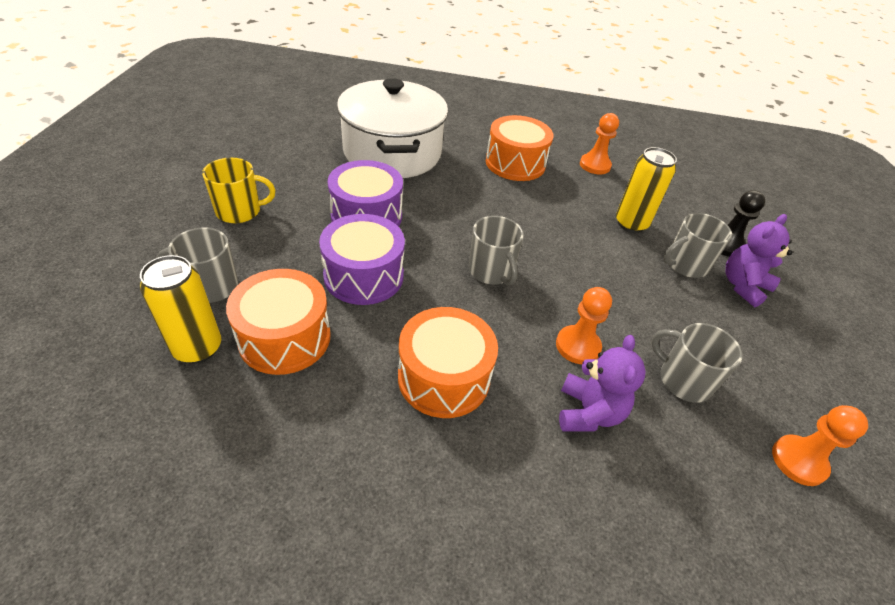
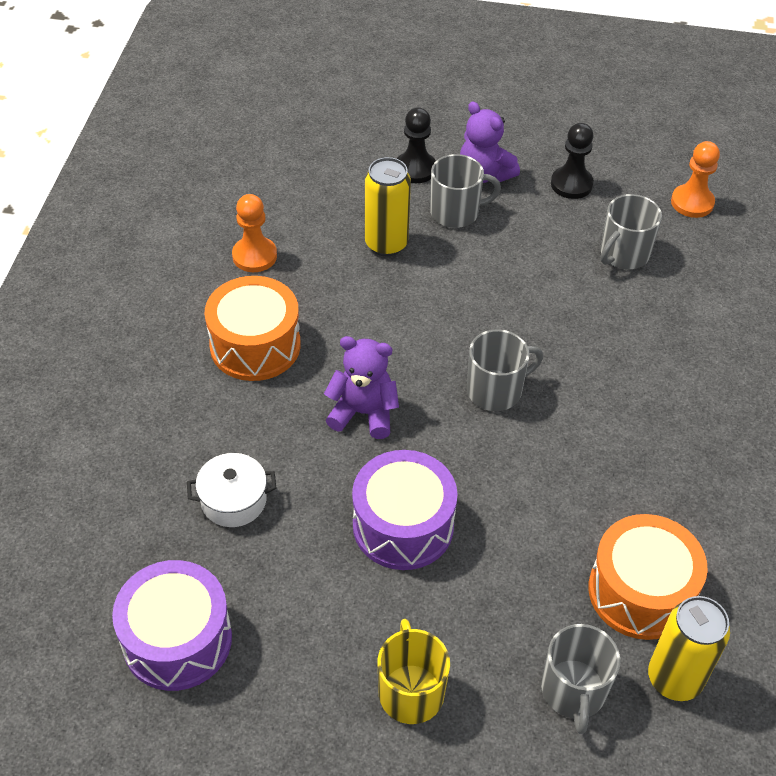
camera: 85 degrees left, 5 degrees up
purple drum [319,214,405,305] -> purple drum moved to [112,560,232,691]
white pot [337,78,448,178] -> white pot [187,453,276,527], size x0.41
orange drum [398,307,498,418] -> none
orange pawn [556,287,612,364] -> none
purple teddy bear [559,335,646,431] -> purple teddy bear moved to [324,336,399,439]
grey mug [664,213,732,278] -> grey mug turned 75 degrees counterclockwise [430,154,501,228]
none -> black pawn [551,123,594,199]

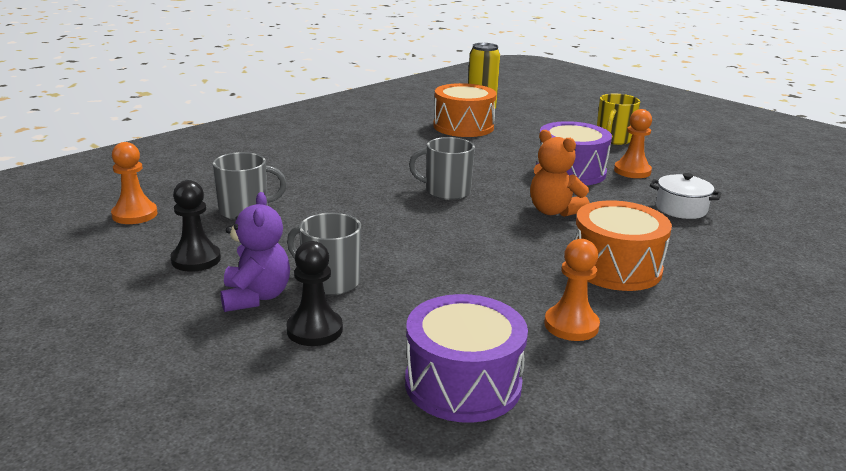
camera: 145 degrees left, 25 degrees down
purple drum [112,560,232,691] -> purple drum moved to [405,294,528,423]
purple teddy bear [324,336,399,439] -> orange teddy bear [530,130,589,217]
yellow can [365,157,411,257] -> none
grey mug [541,624,621,734] -> none
none -> orange pawn [614,109,652,178]

